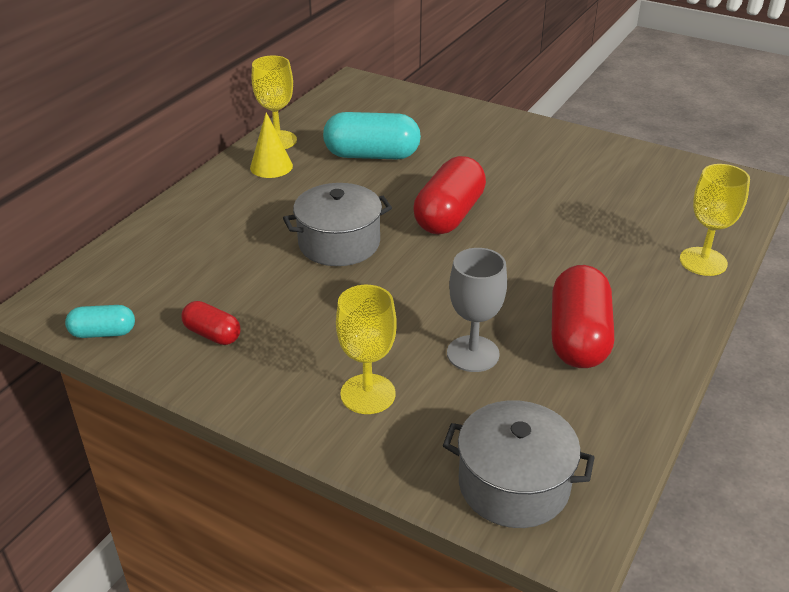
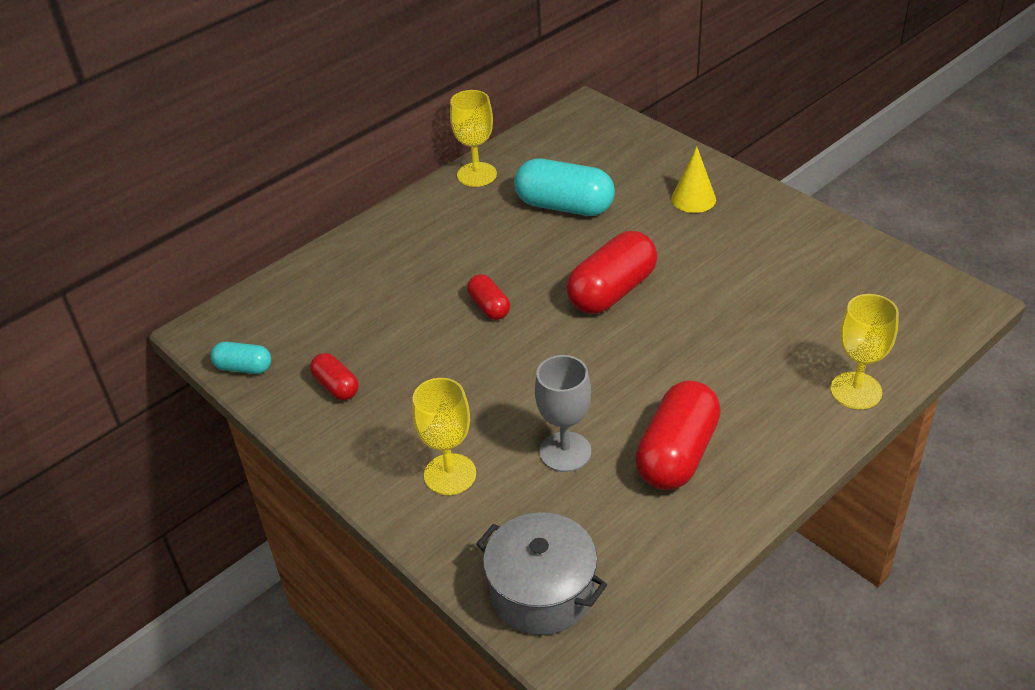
camera: 20 degrees right, 5 degrees up
yellow cone [250,112,293,178] -> yellow cone moved to [671,147,716,213]
grey pot [283,183,392,266] -> red capsule [467,274,510,320]

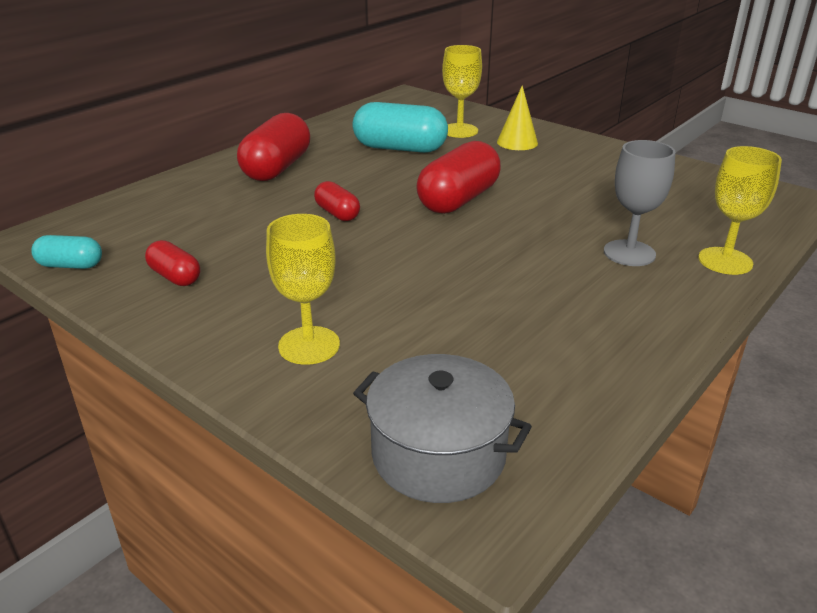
camera: 10 degrees left, 10 degrees down
yellow goblet [450,90,497,187] -> yellow goblet moved to [442,45,482,138]
grey goblet [535,355,591,472] -> grey goblet moved to [604,140,676,266]
red capsule [635,381,721,490] -> red capsule moved to [237,113,310,181]

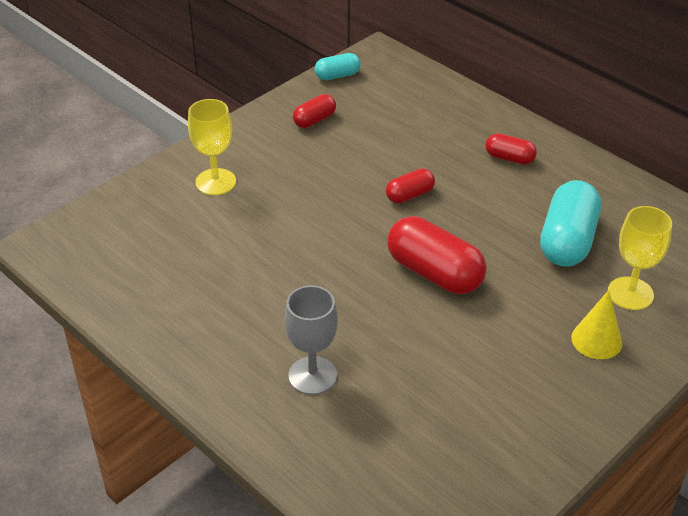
camera: 95 degrees right, 10 degrees up
turquoise capsule [31,235,102,269] -> turquoise capsule turned 60 degrees clockwise [315,53,361,80]
red capsule [237,113,310,181] -> red capsule [485,133,537,165], size x0.53
grey pot [353,354,532,503] -> none
yellow goblet [698,146,782,275] -> none

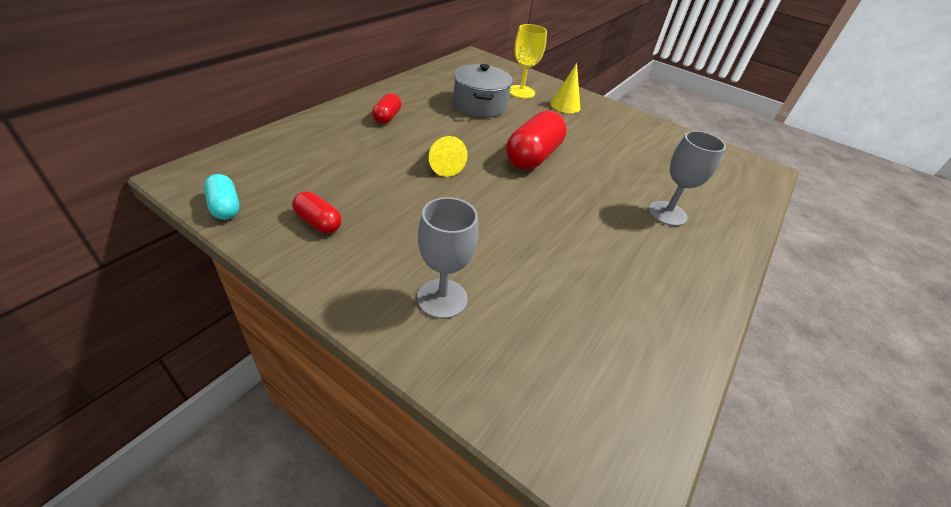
camera: 105 degrees left, 0 degrees up
yellow goblet [188,99,236,195] -> grey goblet [417,197,478,319]
red capsule [386,168,435,203] -> yellow cone [429,136,467,177]
turquoise capsule [540,180,601,267] -> grey pot [453,64,513,117]

